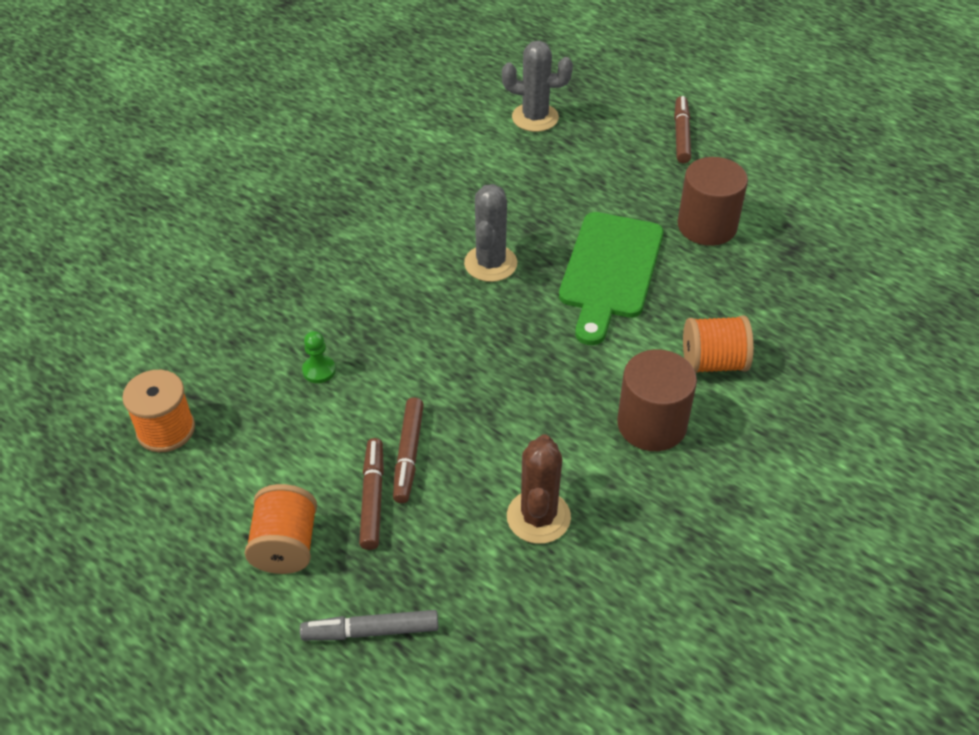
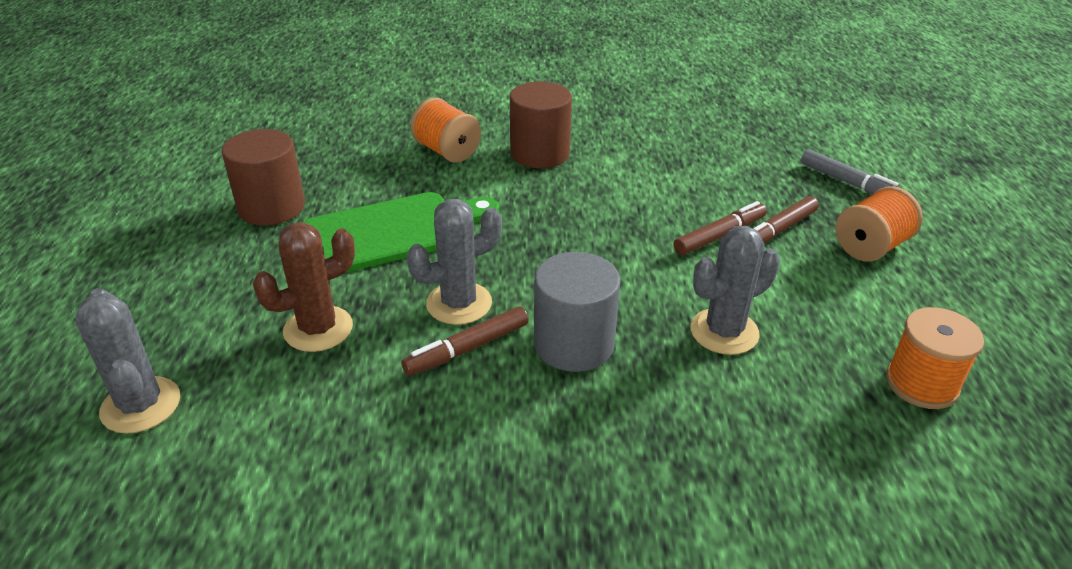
camera: 130 degrees left, 10 degrees down
green pawn [302,331,336,383] -> grey cactus [690,226,780,355]
brown cactus [507,434,571,544] -> brown cactus moved to [253,222,355,352]
brown marker [674,96,691,163] -> brown marker moved to [401,307,529,376]
none -> grey cylinder [534,252,620,372]

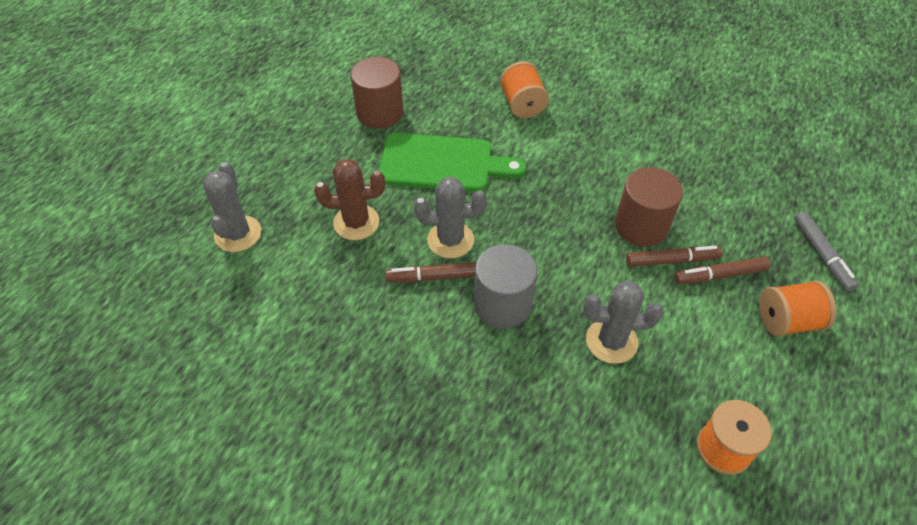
camera: 30 degrees right, 15 degrees up
brown cylinder [510,82,572,168] -> brown cylinder moved to [615,167,683,247]

